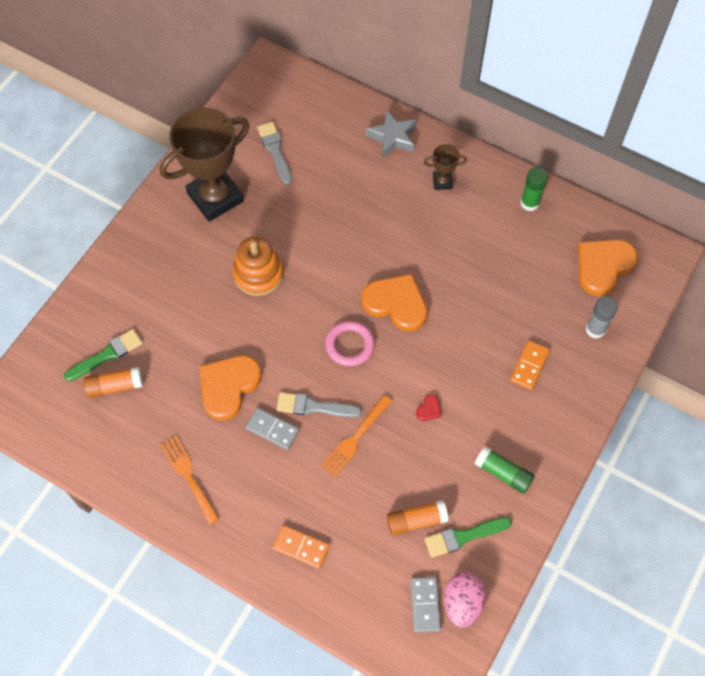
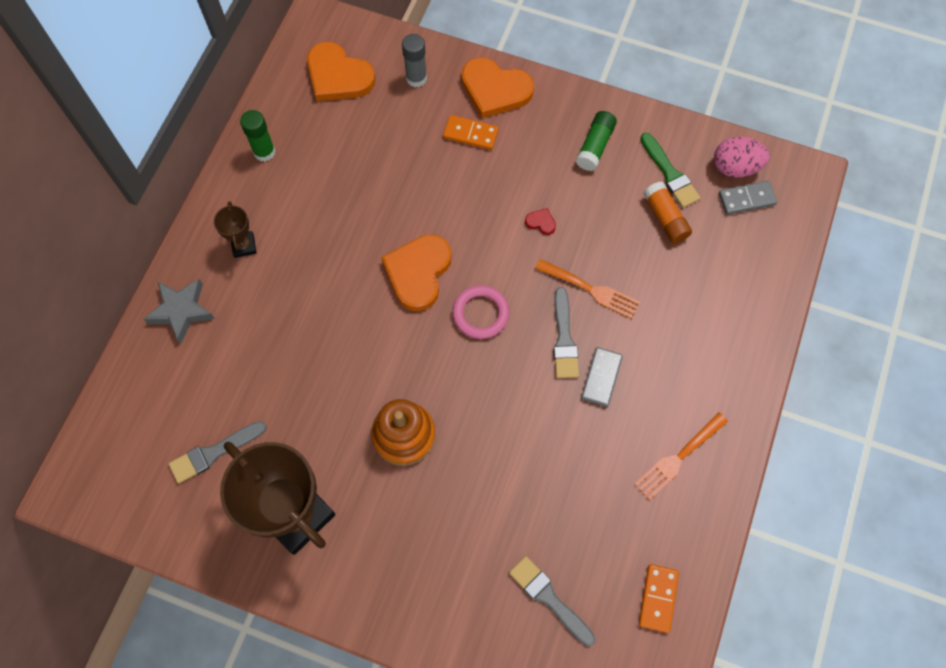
camera: 100 degrees left, 5 degrees up
green brush [64,329,142,381] -> grey brush [509,556,595,646]
orange glue stick [83,367,143,398] -> none
orange heart [200,355,261,420] -> orange heart moved to [461,57,534,118]
orange domino [273,525,330,569] -> orange domino moved to [639,564,679,633]

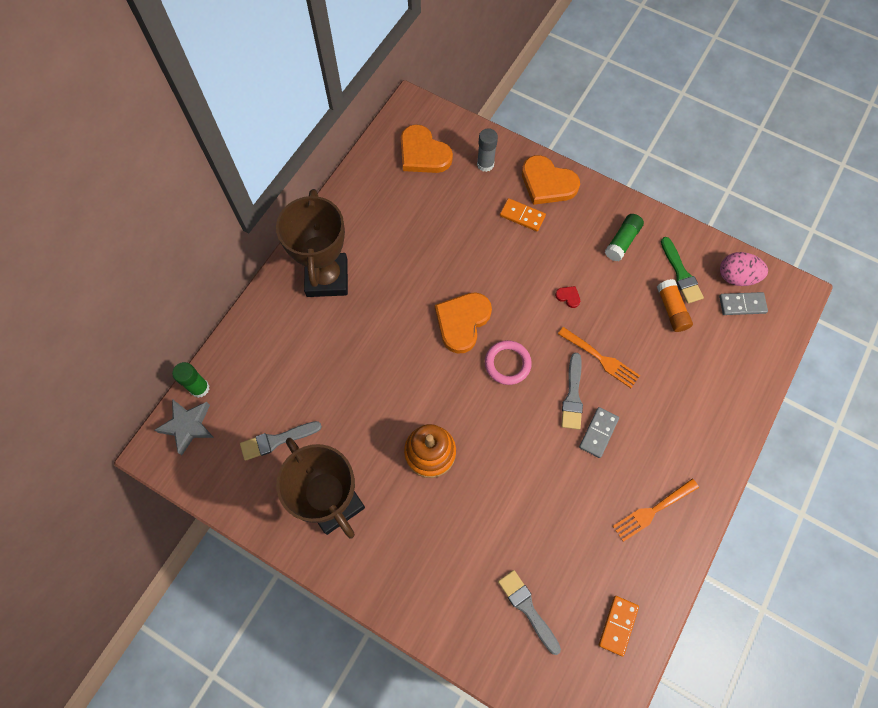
camera: 10 degrees right, 0 degrees up
grey star [144,279,215,344] -> grey star moved to [155,399,214,455]
brown trophy [214,201,256,258] -> brown trophy [276,189,348,297], size x2.28
green glue stick [240,110,275,162] -> green glue stick moved to [172,362,210,398]

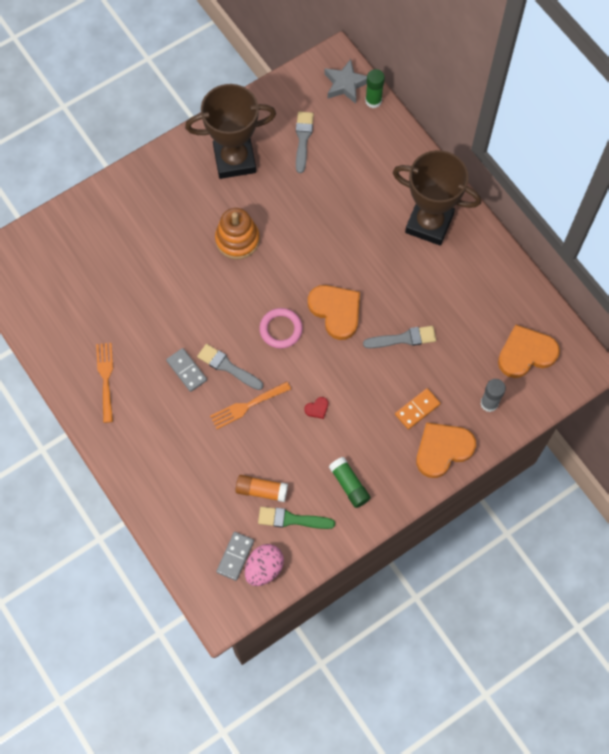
camera: 115 degrees right, 0 degrees up
grey brush [498,570,561,655] -> grey brush moved to [363,326,436,348]
orange domino [599,596,639,656] -> none

